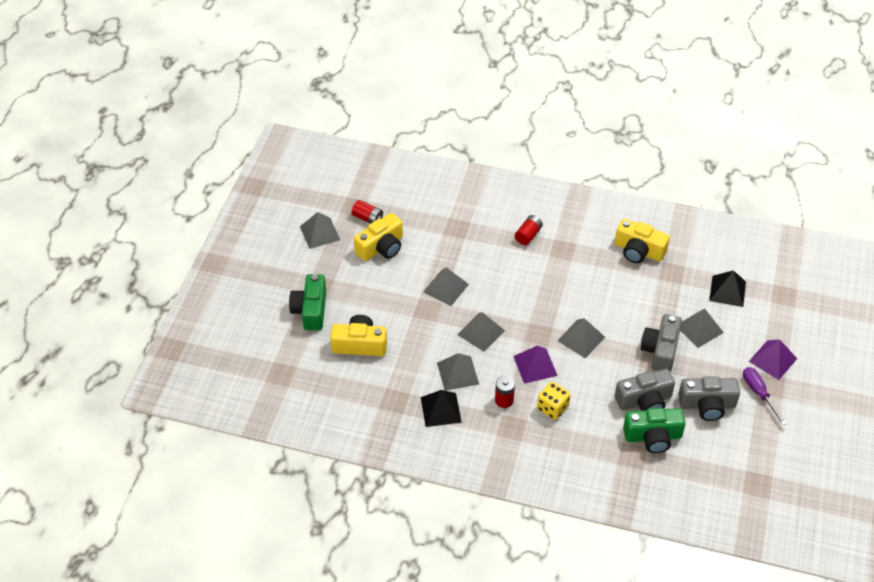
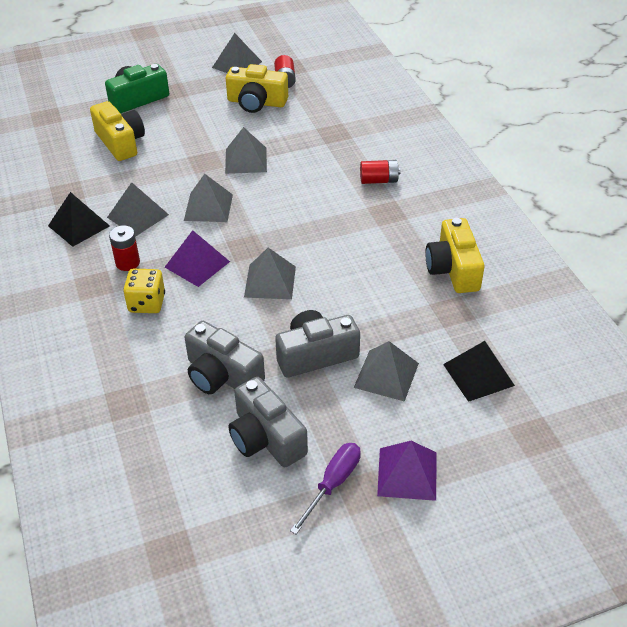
camera: 55 degrees right, 5 degrees down
green camera [623,408,685,453] -> none

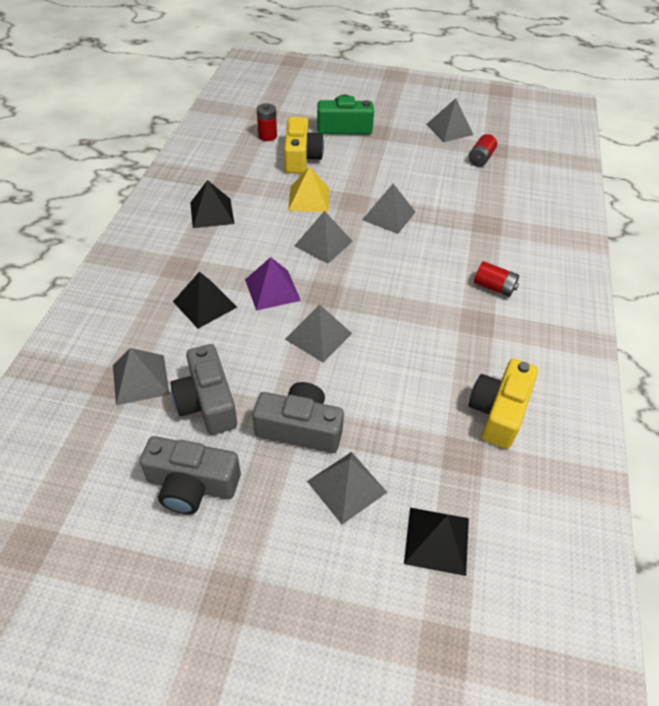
camera: 30 degrees right, 5 degrees up
grey pyramid [107,182,169,236] -> grey pyramid moved to [113,348,170,405]
red battery [109,225,140,271] -> red battery moved to [257,103,277,141]
yellow dice [123,268,165,313] -> black pyramid [173,272,237,329]
yellow camera [226,64,288,113] -> none
grey camera [229,377,308,467] -> grey camera turned 75 degrees counterclockwise [140,436,241,514]
purple screwdriver [290,443,361,534] -> none
purple pyramid [377,441,436,501] -> none
none -> yellow pyramid [288,166,329,212]

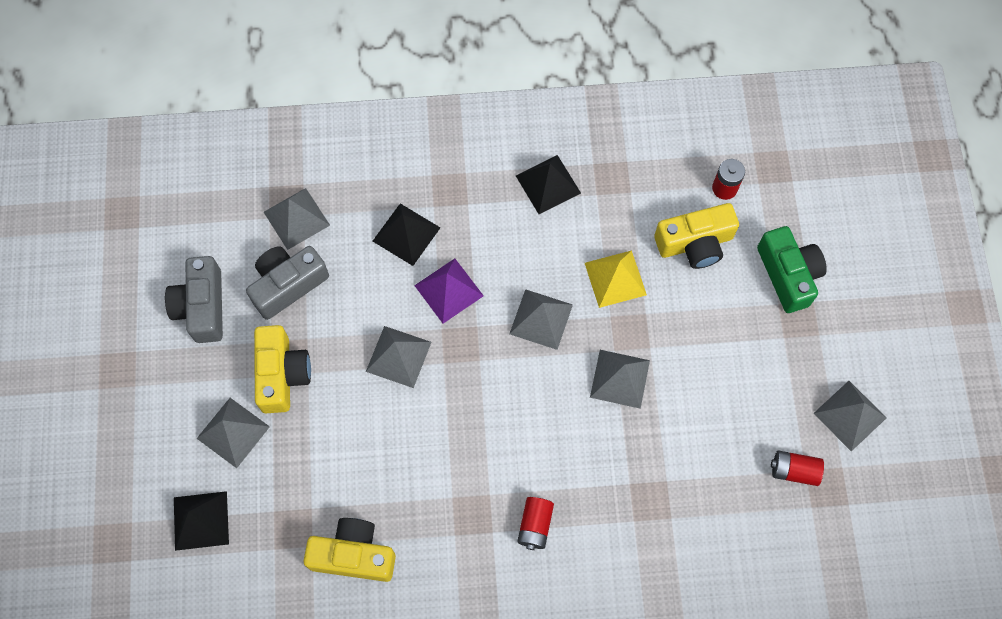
camera: 75 degrees right, 20 degrees up
grey camera [252,382,344,453] -> yellow camera [254,325,311,413]

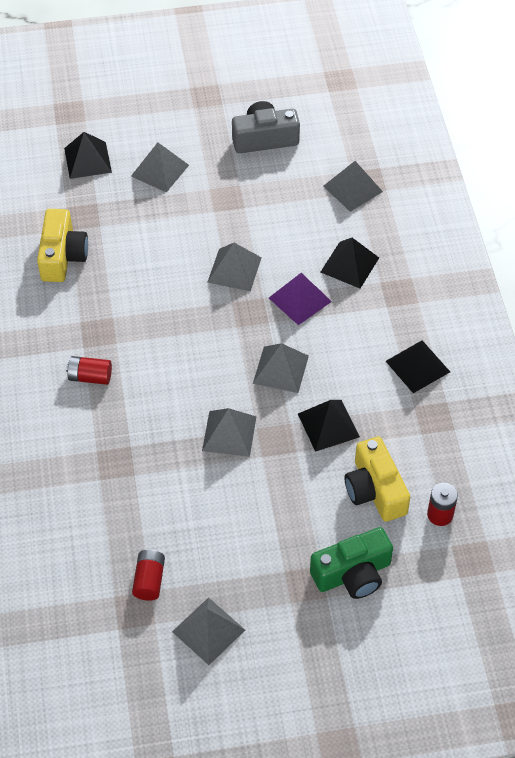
camera: 85 degrees right, 15 degrees down
grey camera [246,246,329,320] -> none
yellow camera [254,325,311,413] -> none
yellow pyramid [585,250,647,308] -> black pyramid [298,400,360,452]

